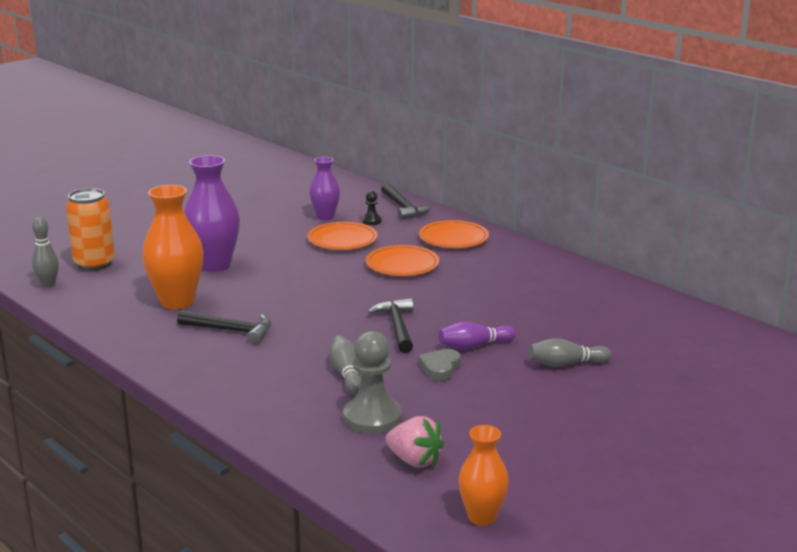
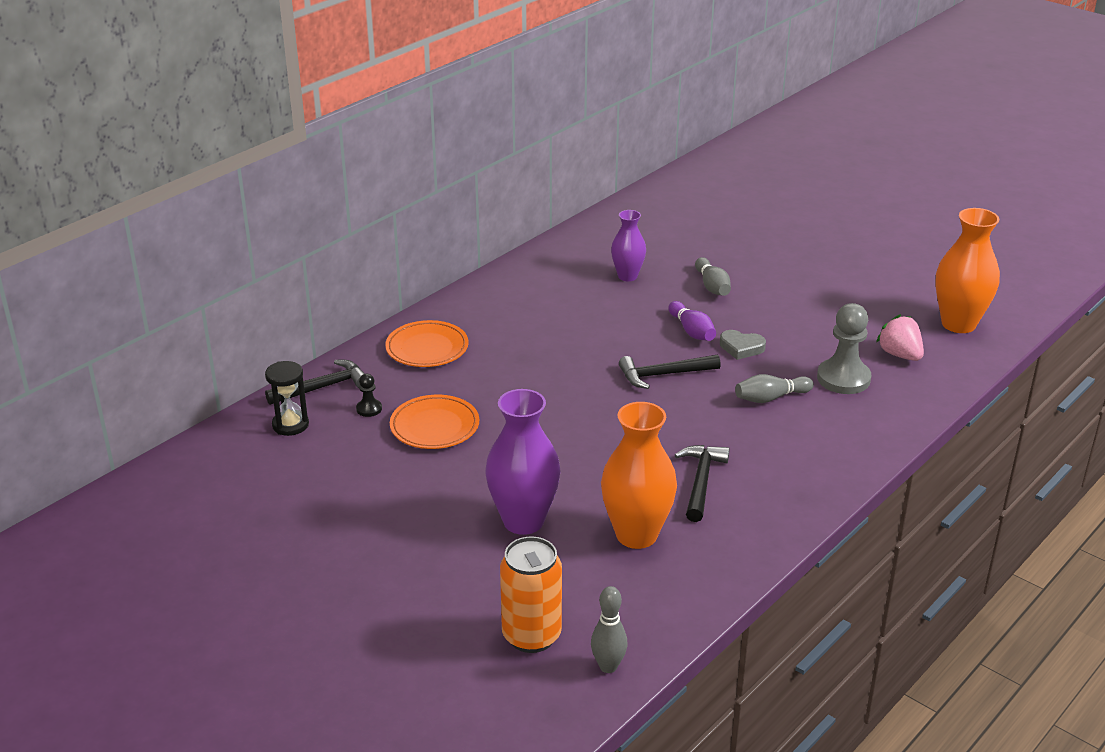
camera: 95 degrees left, 10 degrees up
purple vase [310,157,340,220] -> purple vase moved to [611,210,646,281]
orange plate [366,245,439,276] -> none
pink strawberry [386,416,444,468] -> pink strawberry turned 60 degrees counterclockwise [876,314,924,361]
orange vase [458,425,509,526] -> orange vase [935,208,1000,333], size x1.66
none -> black hourglass [265,361,309,436]

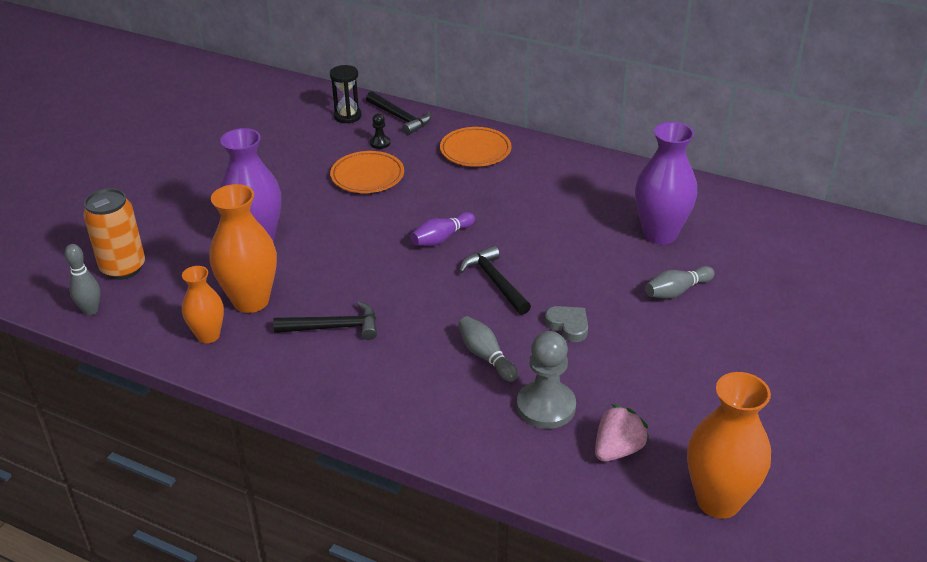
camera: 75 degrees right, 5 degrees up
purple vase [611,210,646,281] -> purple vase [635,122,697,244], size x1.66
purple bowling pin [668,301,716,341] -> purple bowling pin moved to [410,212,475,246]
grey heart [720,330,766,360] -> grey heart turned 135 degrees clockwise [545,306,588,342]
none -> orange vase [182,266,224,343]

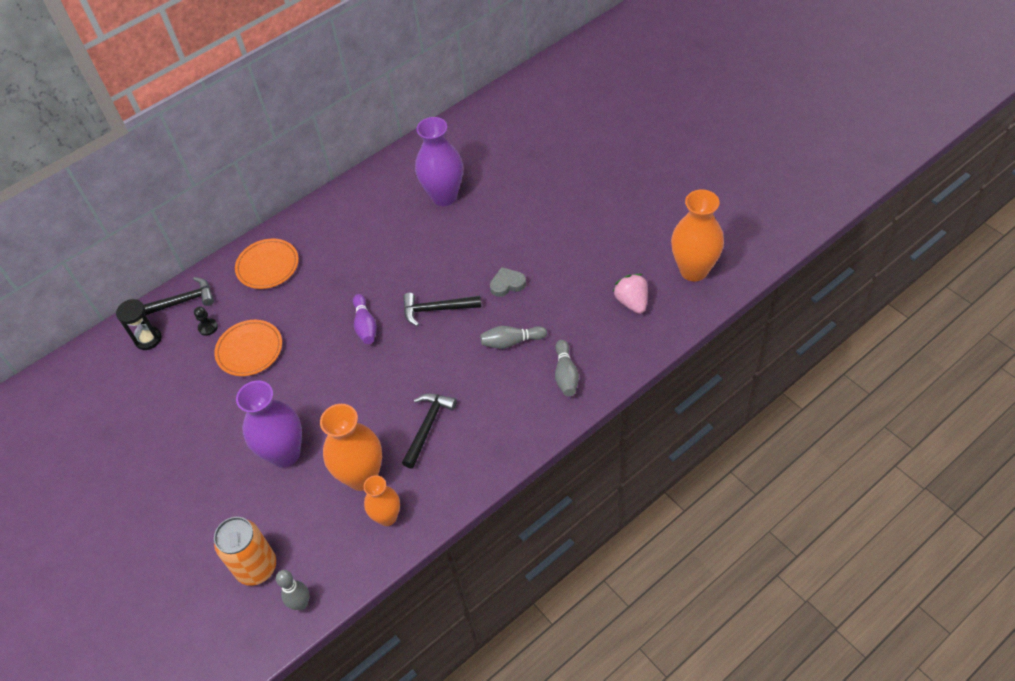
camera: 60 degrees left, 15 degrees up
grey pawn [517,331,576,429] -> none
grey bowling pin [645,266,715,299] -> grey bowling pin moved to [555,340,579,396]

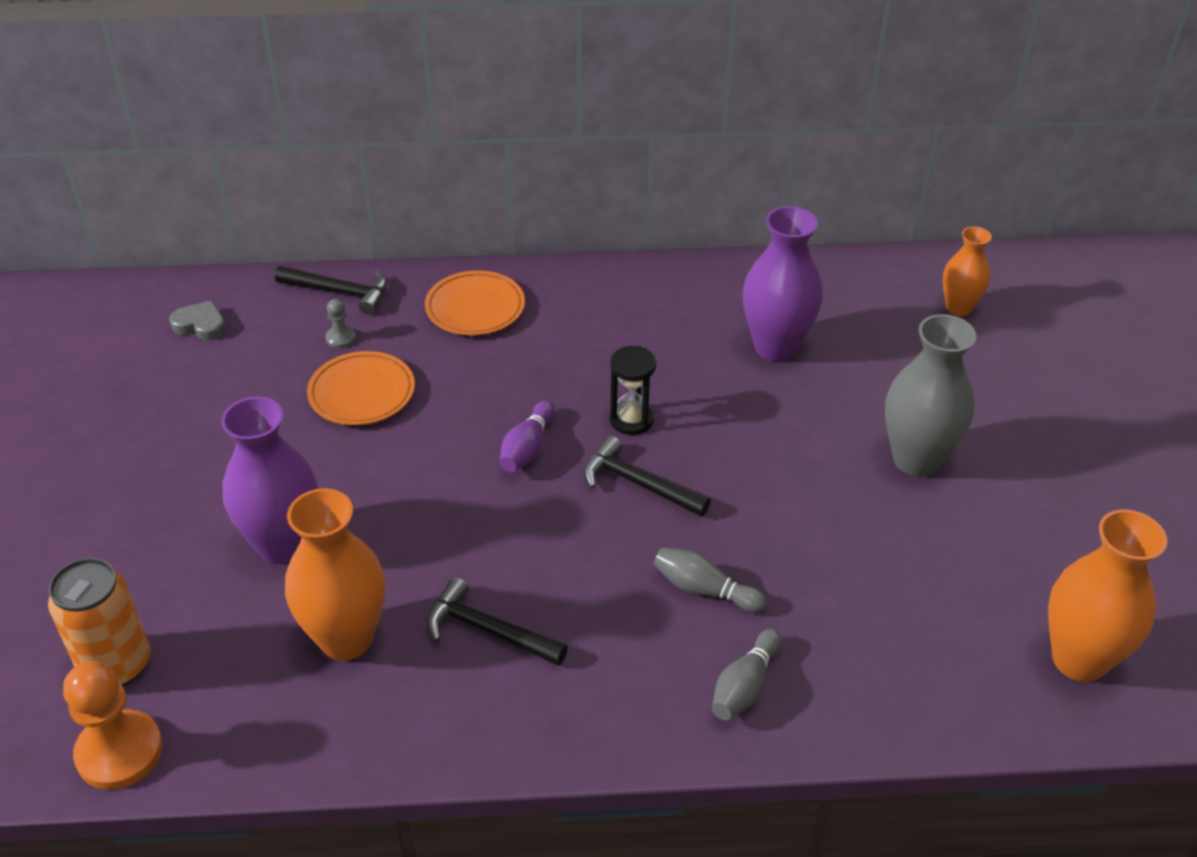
camera: 30 degrees right, 10 degrees down
black hourglass [116,299,162,350] -> black hourglass moved to [610,346,657,435]
black pawn [194,307,218,336] -> grey pawn [325,299,356,348]
grey bowling pin [276,570,310,610] -> orange pawn [63,661,163,790]
orange vase [363,475,400,526] -> orange vase moved to [943,226,992,316]
black hammer [402,393,457,469] -> black hammer turned 120 degrees counterclockwise [427,577,568,666]
grey heart [490,267,526,297] -> grey heart moved to [170,300,226,341]
pink strawberry [613,274,648,314] -> none
none -> grey vase [885,314,977,477]

